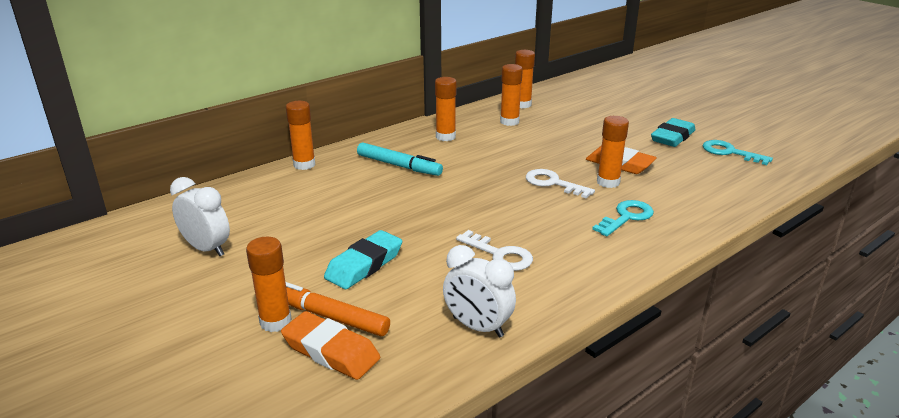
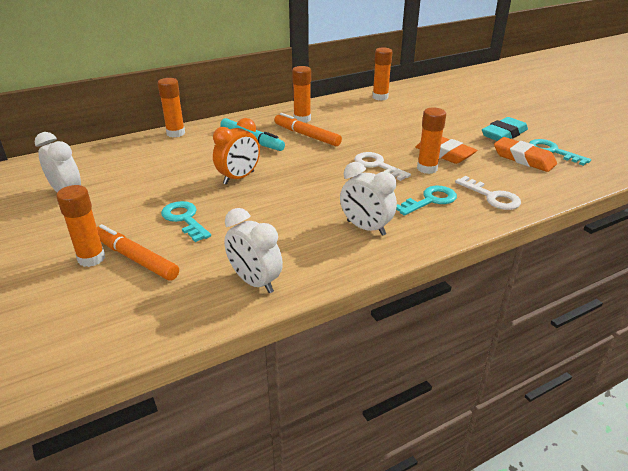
camera: 10 degrees right, 5 degrees up
orange eraser [281,311,380,380] -> orange eraser moved to [494,137,557,172]
turquoise eraser [324,230,402,289] -> turquoise key [161,201,211,242]
white key [456,230,533,271] -> white key moved to [455,176,521,210]
orange glue stick [500,64,523,126] -> none
none -> orange clock [213,118,260,185]
none -> orange marker [274,113,342,146]
none -> white clock [340,162,397,236]

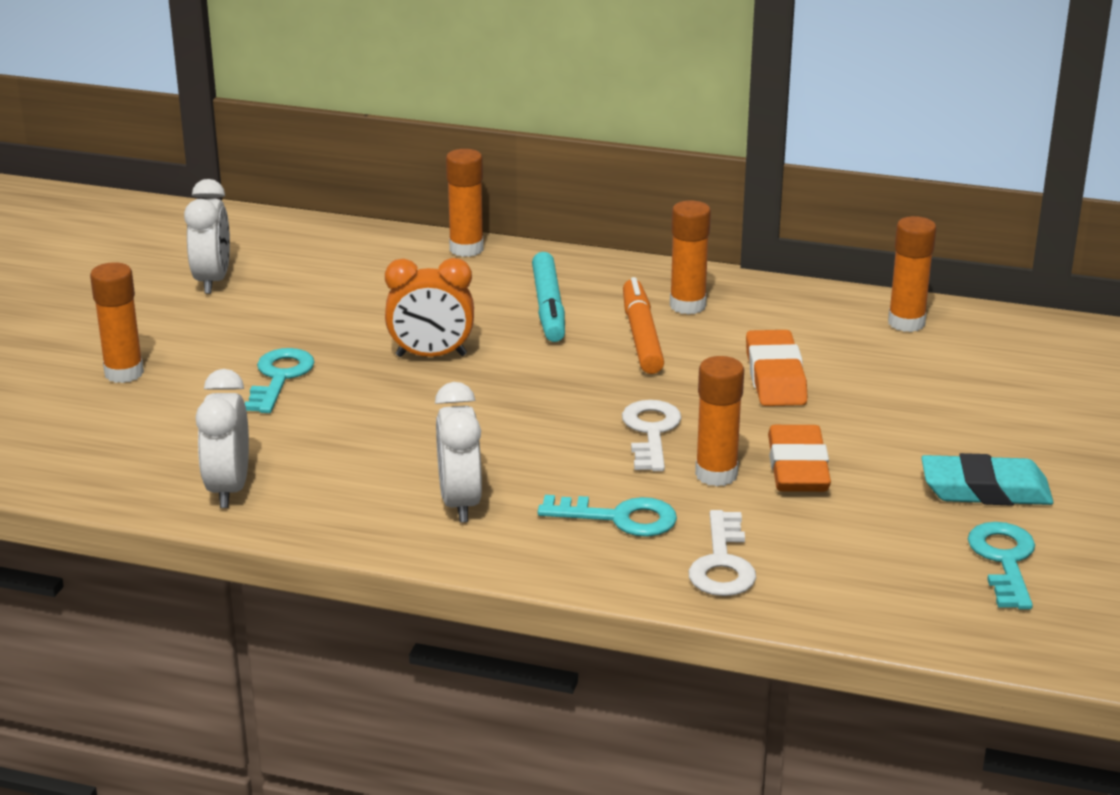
camera: 45 degrees right, 5 degrees down
orange marker [97,224,179,281] -> none
orange eraser [494,137,557,172] -> orange eraser moved to [746,330,808,406]

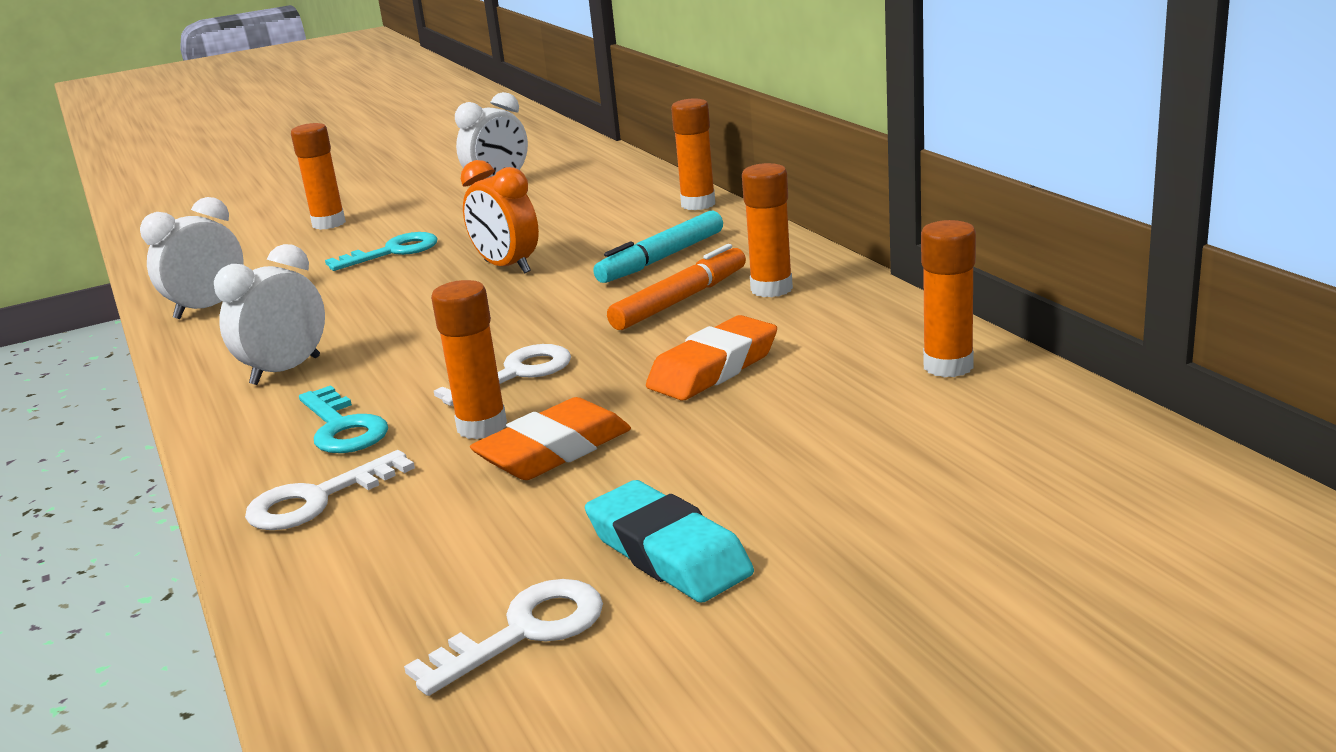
camera: 50 degrees right, 5 degrees down
turquoise key [968,522,1035,609] -> white key [404,579,603,696]

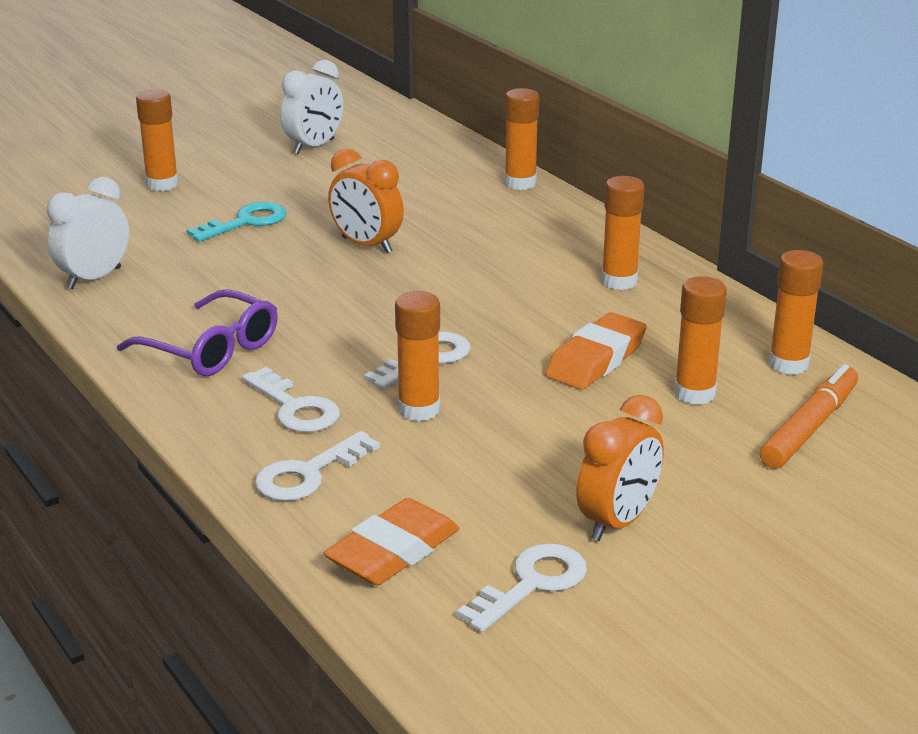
camera: 10 degrees left, 5 degrees up
white clock [214,244,325,385] -> purple glasses [117,289,278,376]
turquoise key [299,385,388,453] -> white key [242,367,339,432]
orange eraser [470,397,631,480] -> orange eraser moved to [324,498,459,585]
turquoise eraser [585,480,754,603] -> orange clock [576,395,664,541]
turquoise marker [593,211,723,283] -> none
orange marker [607,244,746,330] -> orange marker moved to [760,364,858,469]
none -> orange glue stick [674,276,727,405]

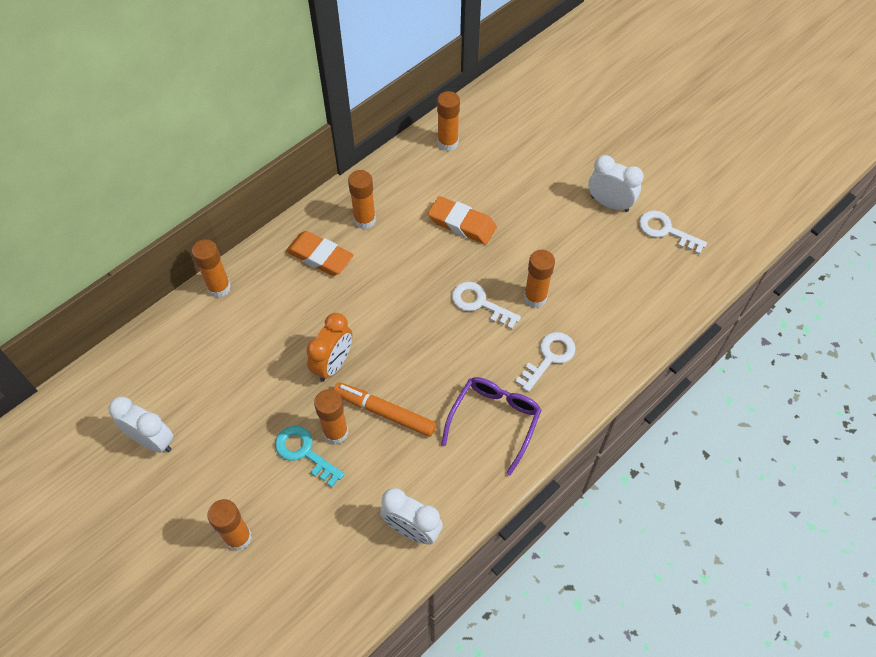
camera: 100 degrees left, 30 degrees up
white key [255,431,380,501] -> none
orange eraser [324,498,459,585] -> orange eraser moved to [286,231,354,276]
orange clock [576,395,664,541] -> white clock [588,155,644,212]
orange glue stick [674,276,727,405] -> orange glue stick moved to [314,389,348,444]
orange marker [760,364,858,469] -> orange marker moved to [333,382,436,437]

